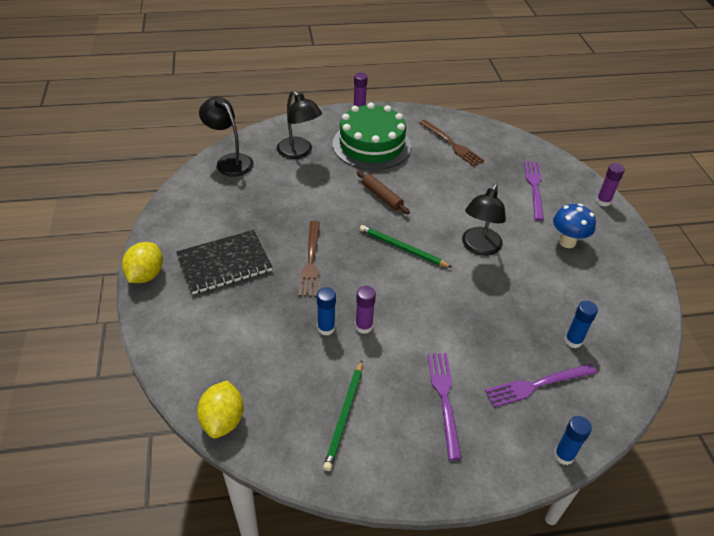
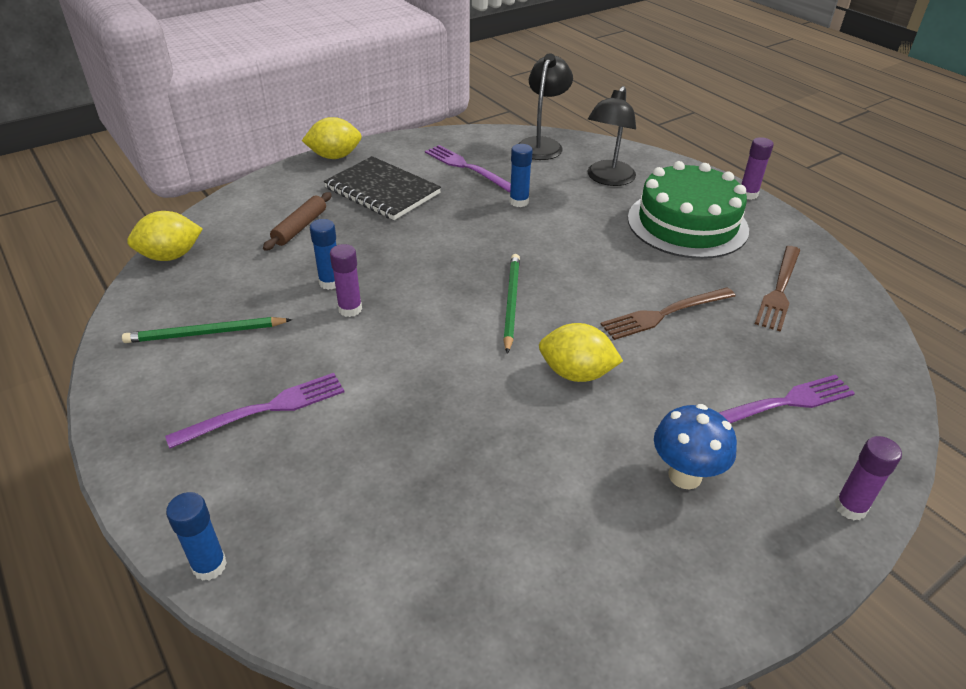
camera: 65 degrees right, 5 degrees down
brown fork [299,221,320,297] -> brown fork moved to [600,287,736,340]
brown rolling pin [357,171,410,214] -> brown rolling pin moved to [263,192,332,251]
black lamp [462,183,506,256] -> yellow lemon [539,323,623,382]
purple fork [485,364,597,407] -> purple fork moved to [425,145,511,193]
blue glue stick [565,301,598,348] -> blue glue stick moved to [510,144,533,207]

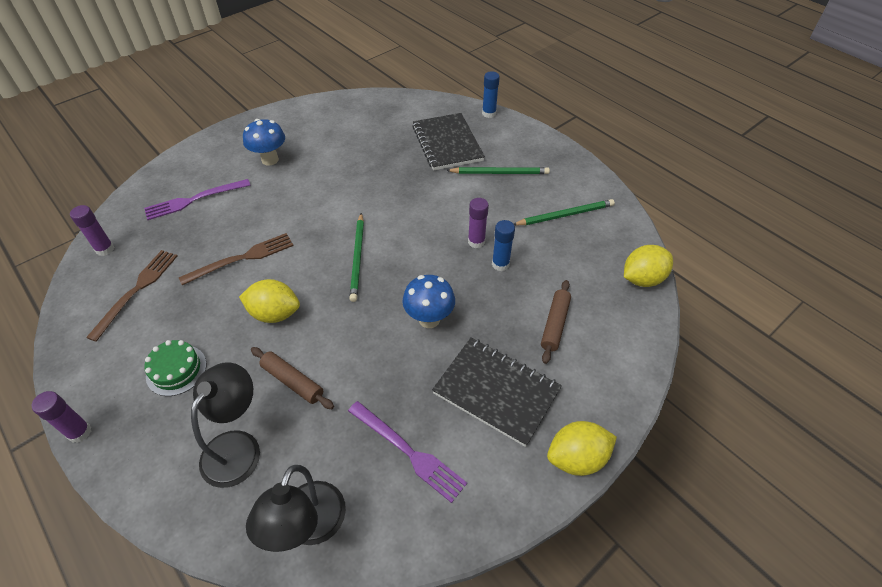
camera: 175 degrees right, 10 degrees up
purple fork [165,373,345,449] -> green pencil [446,167,550,174]
blue glue stick [510,144,533,207] -> none
yellow lemon [539,323,623,382] -> yellow lemon moved to [239,279,300,323]
green cake [628,161,749,259] -> green cake [144,340,207,396], size x0.48
purple glue stick [835,436,902,520] -> purple glue stick moved to [70,205,114,256]
none -> brown rolling pin [251,347,334,409]
none -> blue mushroom [403,275,455,328]
none -> black notebook [412,113,485,171]

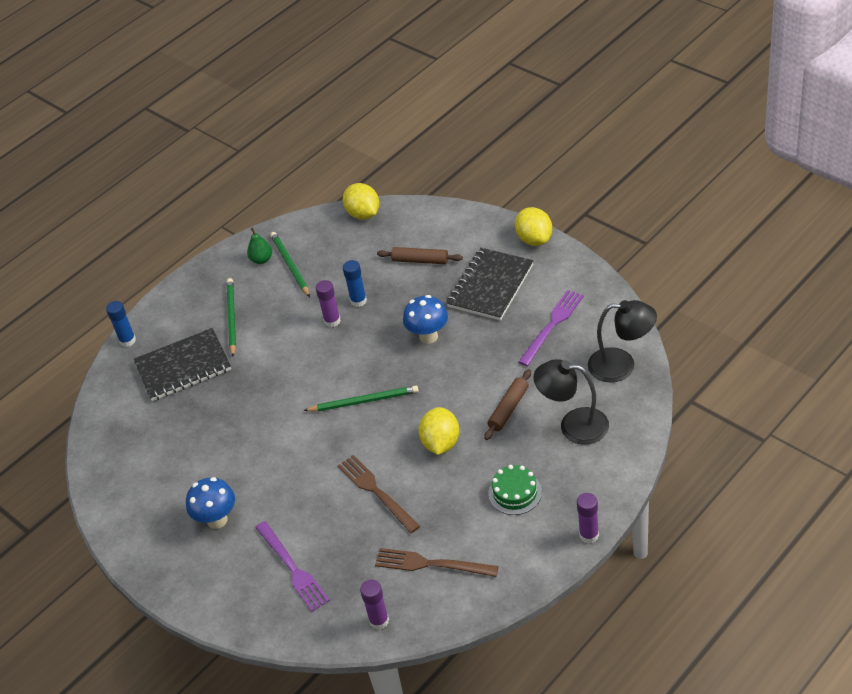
camera: 90 degrees left, 5 degrees down
none -> green pear [247,227,272,264]

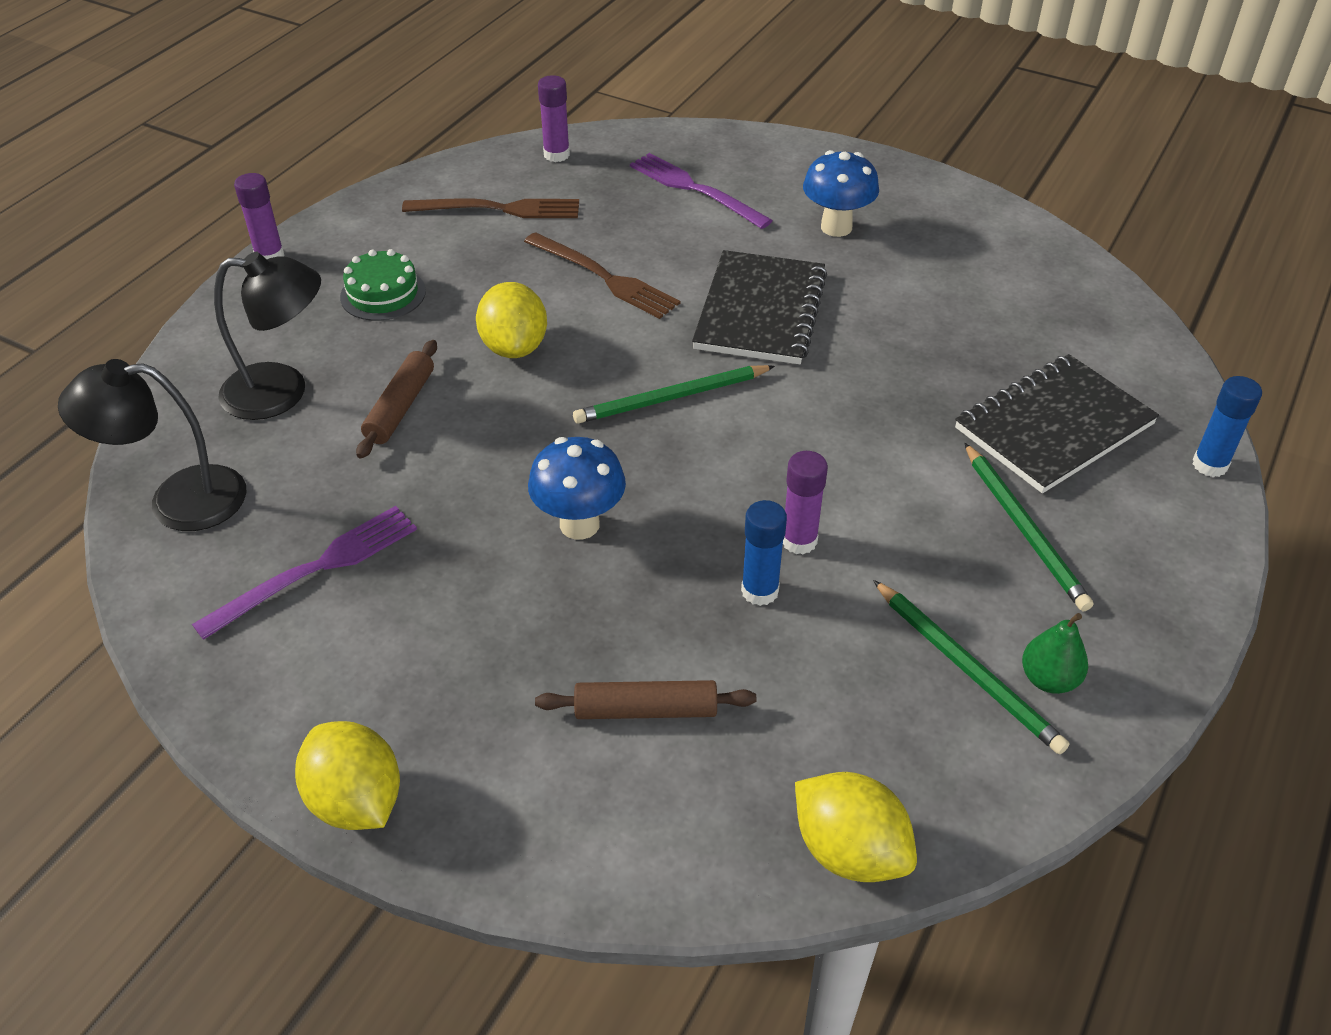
camera: 160 degrees right, 0 degrees up
black notebook [447,248,534,320] -> black notebook moved to [692,250,827,364]
purple fork [519,290,584,366] -> purple fork turned 150 degrees counterclockwise [192,506,417,640]

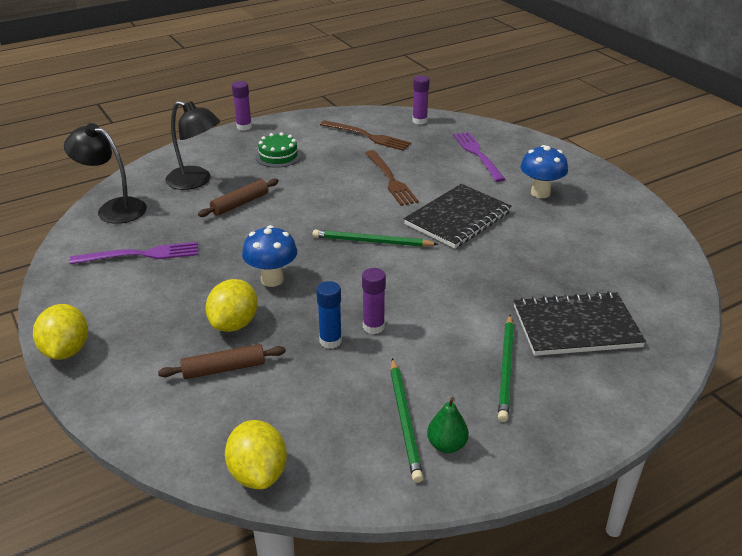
camera: 30 degrees right, 10 degrees down
yellow lemon [476,282,547,358] -> yellow lemon moved to [205,279,258,332]
brown rolling pin [535,680,756,719] -> brown rolling pin turned 45 degrees counterclockwise [158,344,286,379]
blue glue stick [1192,376,1262,477] -> none

